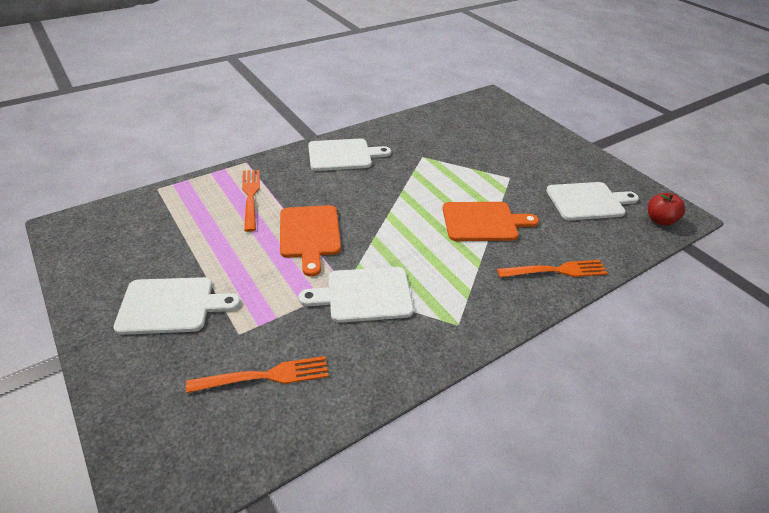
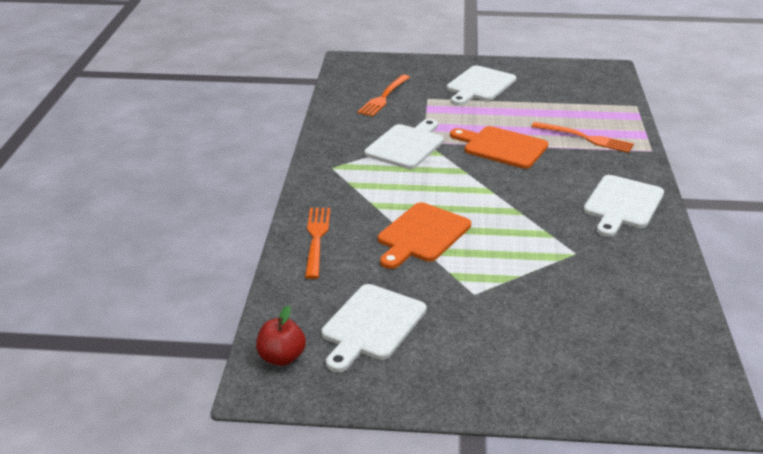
camera: 130 degrees right, 10 degrees down
orange fork [497,260,608,278] -> orange fork turned 150 degrees clockwise [305,208,330,279]

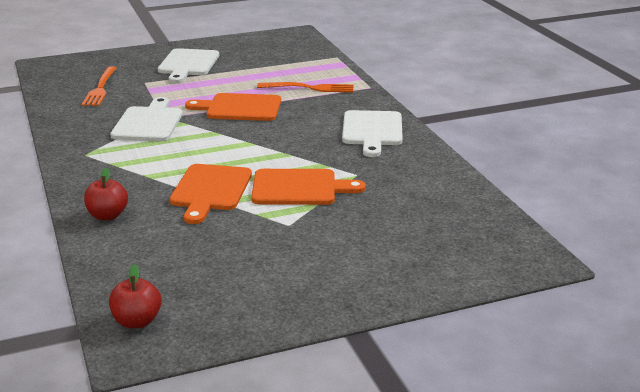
camera: 25 degrees left, 5 degrees down
orange fork [305,208,330,279] -> red apple [84,168,128,220]
white cutting board [321,284,427,372] -> none
none -> orange cutting board [251,169,366,205]

